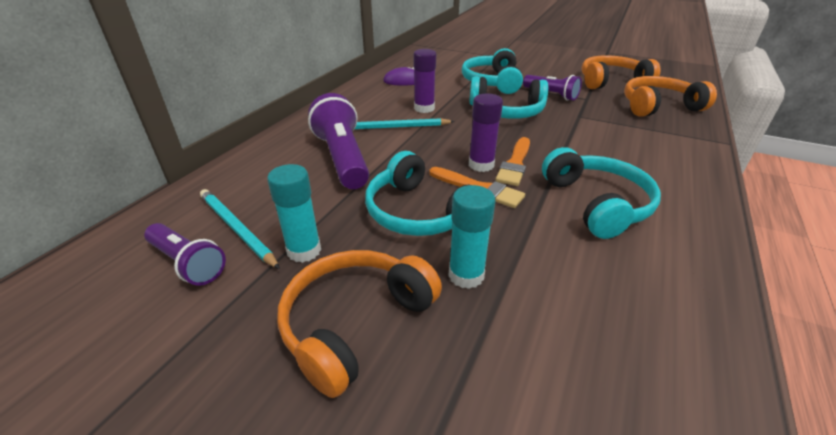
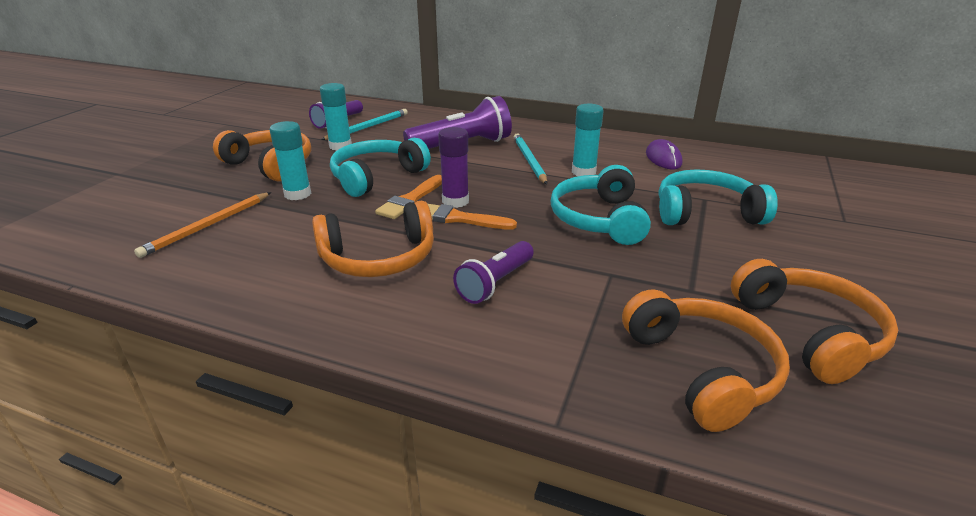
camera: 85 degrees right, 5 degrees down
purple glue stick [413,49,436,113] -> turquoise glue stick [572,104,604,176]
purple flashlight [523,75,582,100] -> purple flashlight moved to [453,241,534,304]
turquoise headphones [542,147,661,239] -> orange headphones [312,201,434,277]
none -> orange pencil [134,192,271,258]

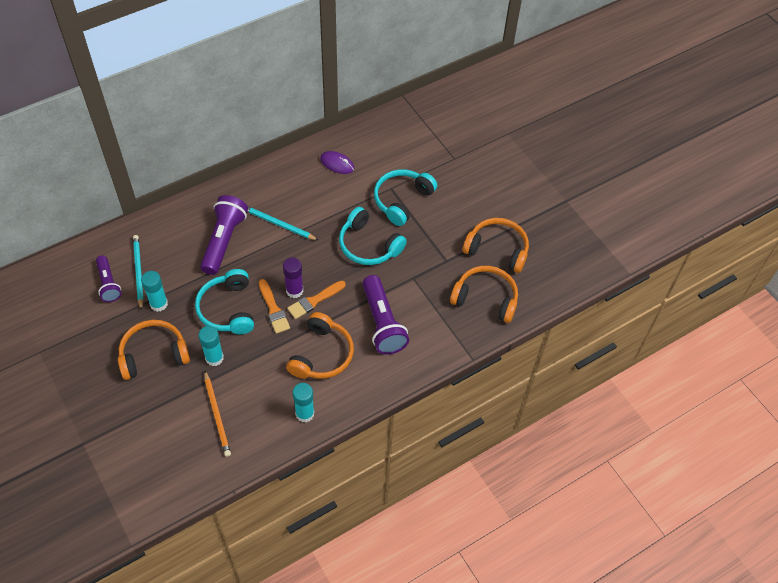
camera: 55 degrees left, 25 degrees up
purple flashlight [453,241,534,304] -> purple flashlight [362,275,409,354], size x1.62
turquoise glue stick [572,104,604,176] -> turquoise glue stick moved to [293,383,314,422]

